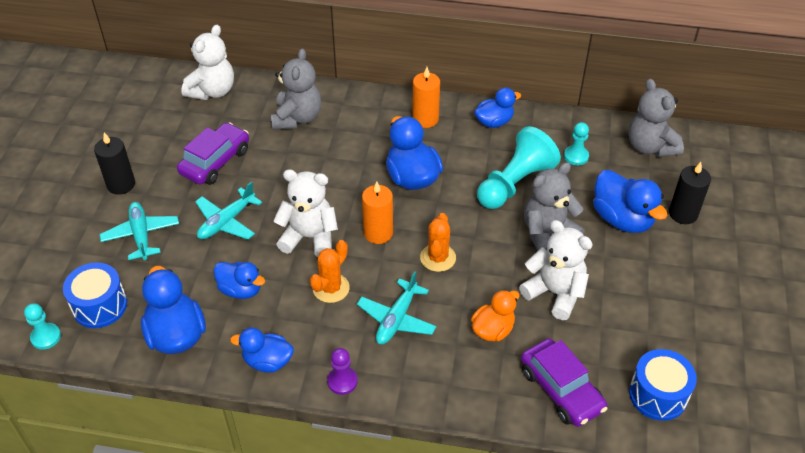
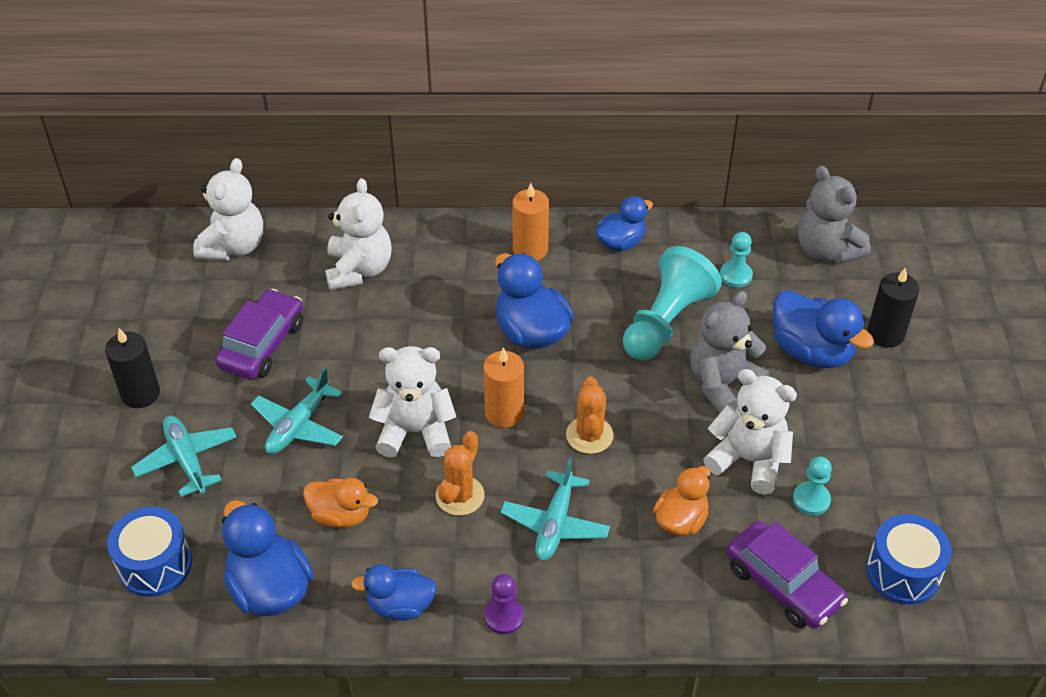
camera: 10 degrees left, 0 degrees up
turquoise pawn [24,303,61,350] -> turquoise pawn moved to [793,457,832,515]
blue duck [214,262,265,299] -> orange duck [303,478,378,528]
grey teddy bear [271,48,321,130] -> white teddy bear [325,178,392,290]

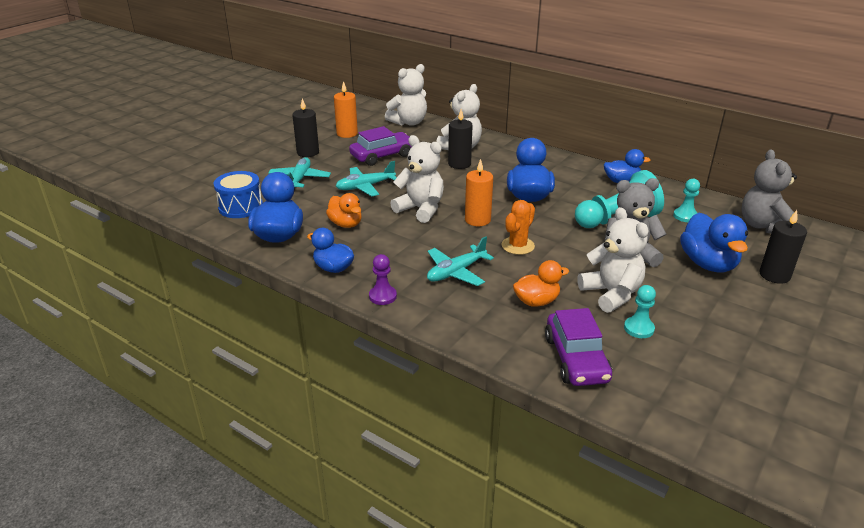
camera: 35 degrees right, 15 degrees down
orange cactus [436,431,485,516] -> none
orange candle [512,183,549,261] -> orange candle moved to [334,81,358,138]
blue drum [866,514,952,605] -> none
none -> black candle [448,109,473,169]

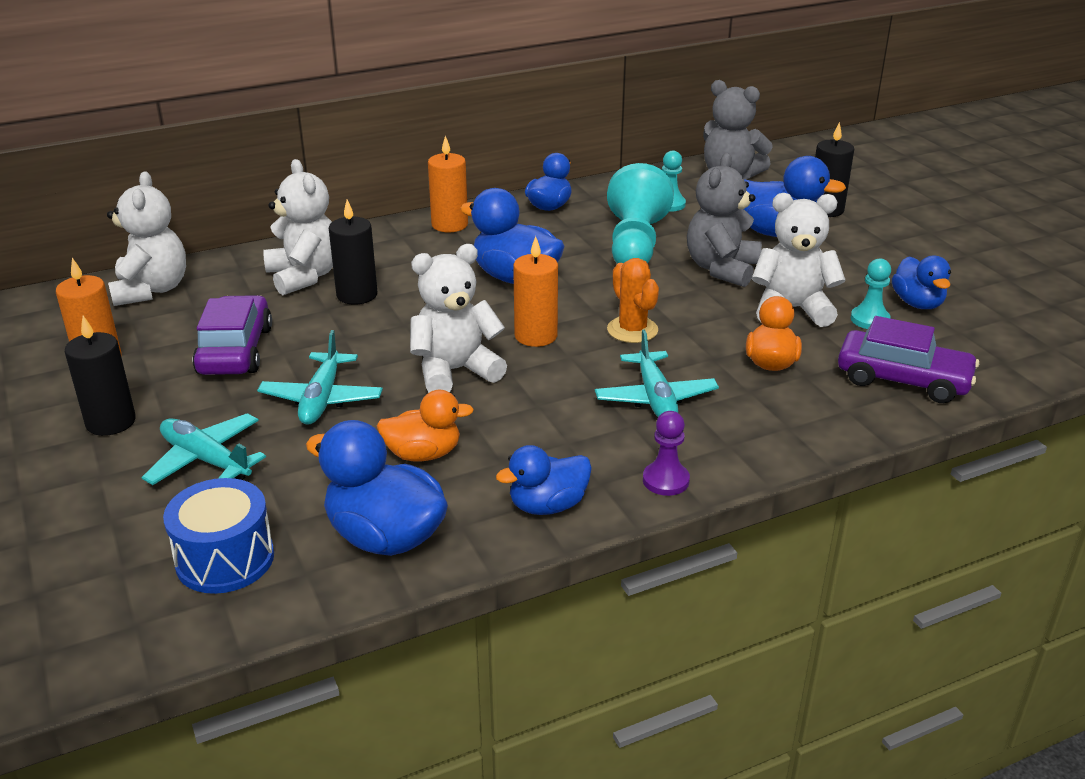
camera: 60 degrees left, 0 degrees up
none -> orange candle [428,135,468,232]
none -> blue duck [892,256,951,309]

